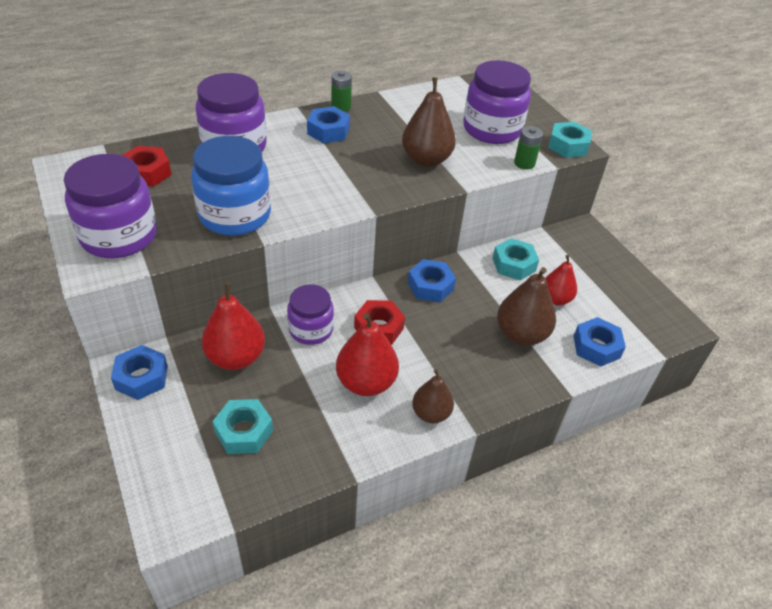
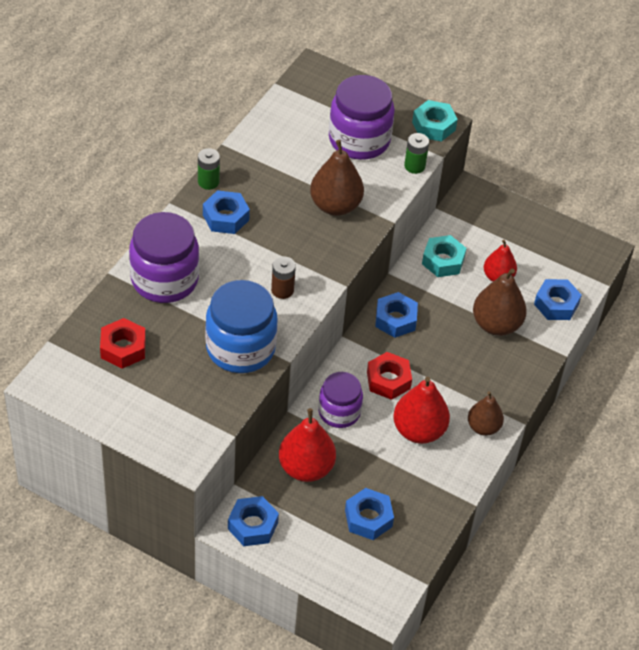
camera: 35 degrees left, 5 degrees up
purple jar [63,154,157,258] -> none
turquoise nut [212,399,273,454] -> blue nut [345,488,394,540]
none -> brown battery [271,256,296,299]

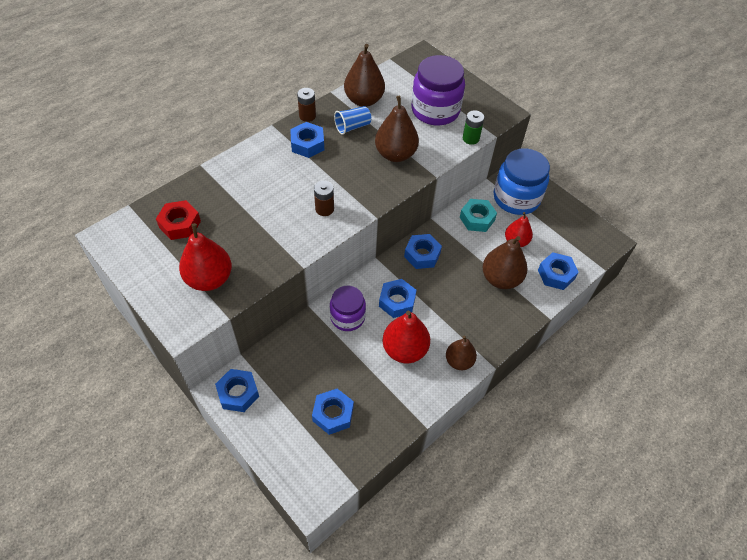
camera: 20 degrees right, 5 degrees up
purple jar [129,212,199,303] -> none
green battery [198,148,220,190] -> brown battery [297,88,316,122]
blue jar [205,280,278,373] -> blue jar moved to [494,148,550,215]
red pear [279,408,336,482] -> red pear moved to [179,223,232,291]
red nut [367,352,412,400] -> blue nut [379,279,417,318]
turquoise nut [412,100,458,142] -> none
none -> blue cup [334,106,371,135]
none -> brown pear [344,44,385,107]

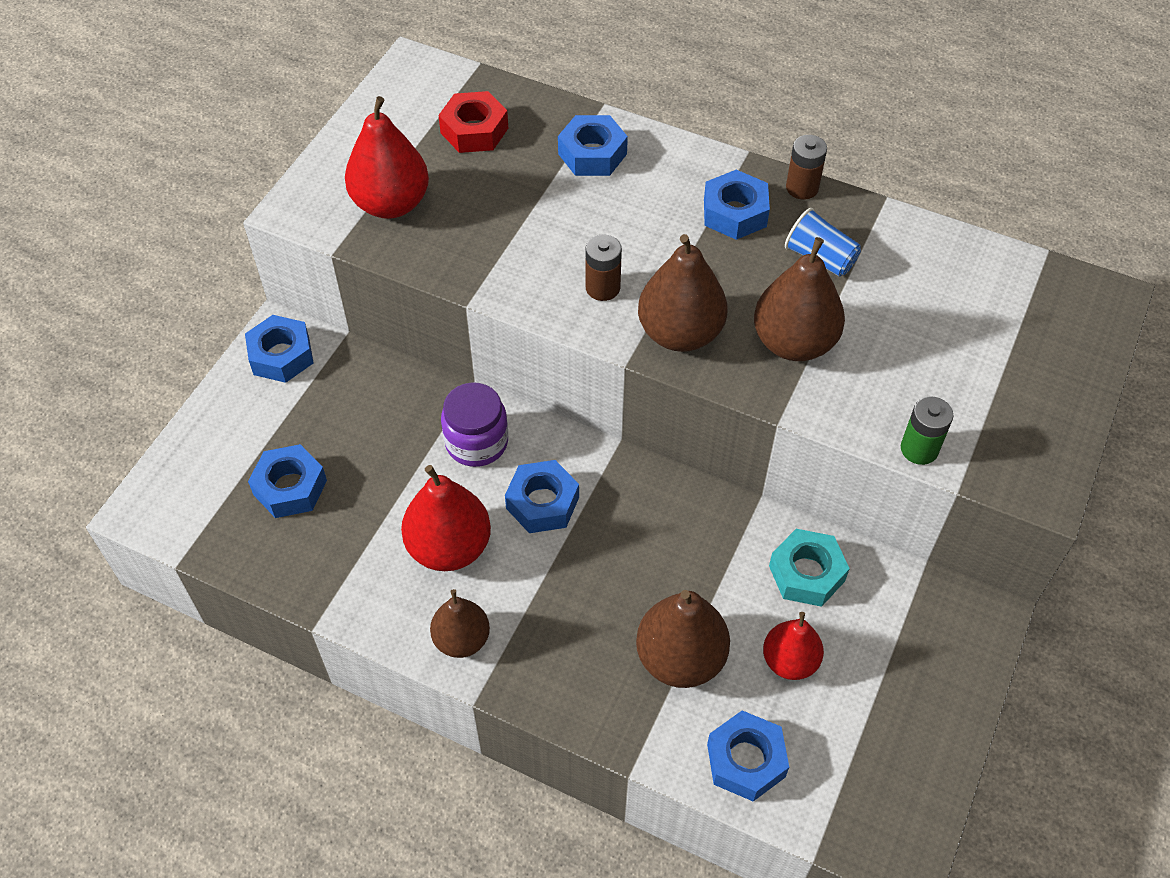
camera: 70 degrees right, 0 degrees up
brown pear [344,44,385,107] -> brown pear moved to [638,234,728,352]
blue nut [404,234,442,269] -> blue nut moved to [558,115,628,176]
purple jar [411,55,465,126] -> none
blue jar [494,148,550,215] -> none

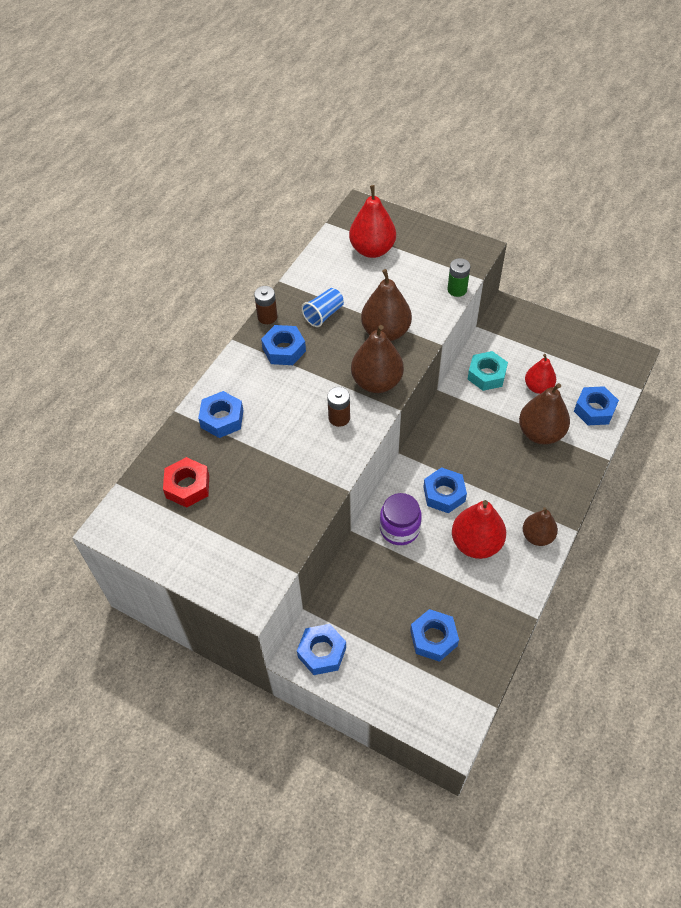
camera: 85 degrees left, 0 degrees up
red pear [345,96,429,219] -> red pear moved to [349,185,396,258]

